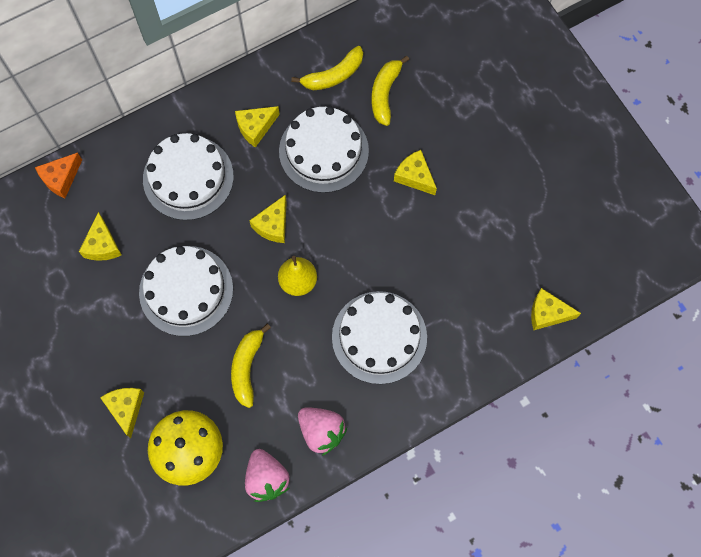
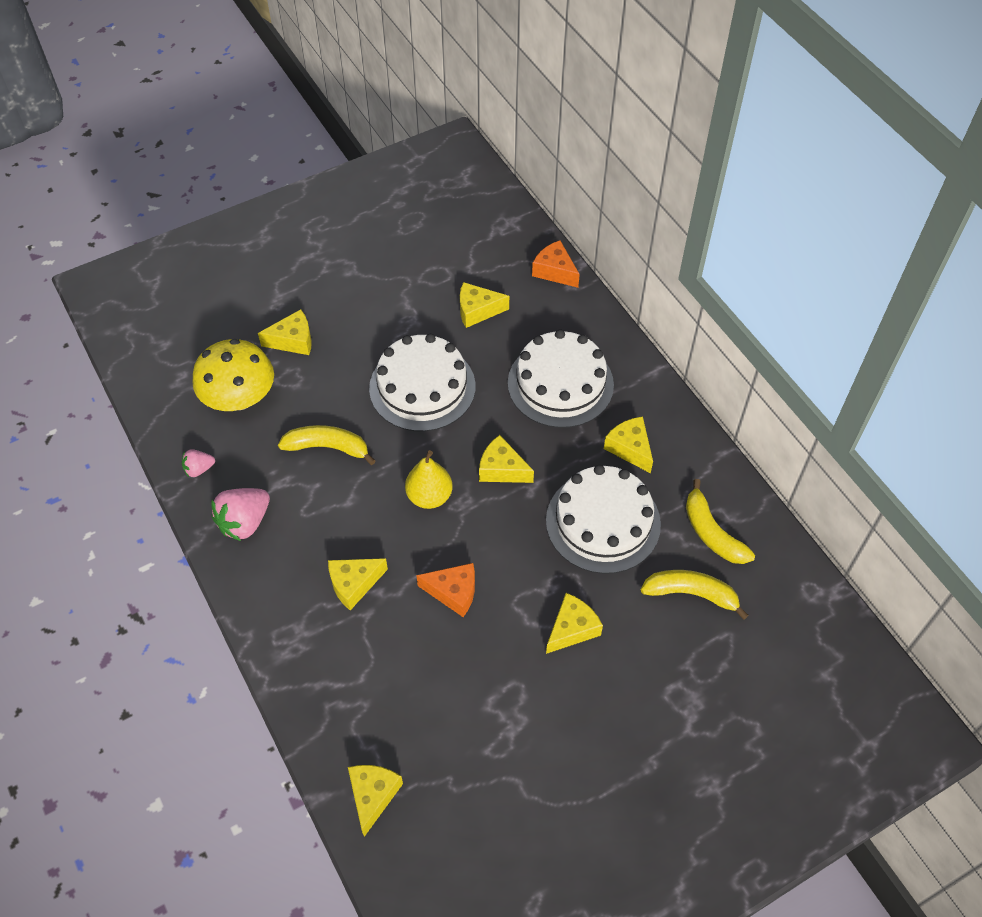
camera: 90 degrees right, 15 degrees down
pink strawberry [245,449,289,502] -> pink strawberry [182,449,215,477], size x0.55
white cake [332,291,427,384] -> yellow cheese [328,558,388,610]
none -> orange cheese [416,563,475,617]

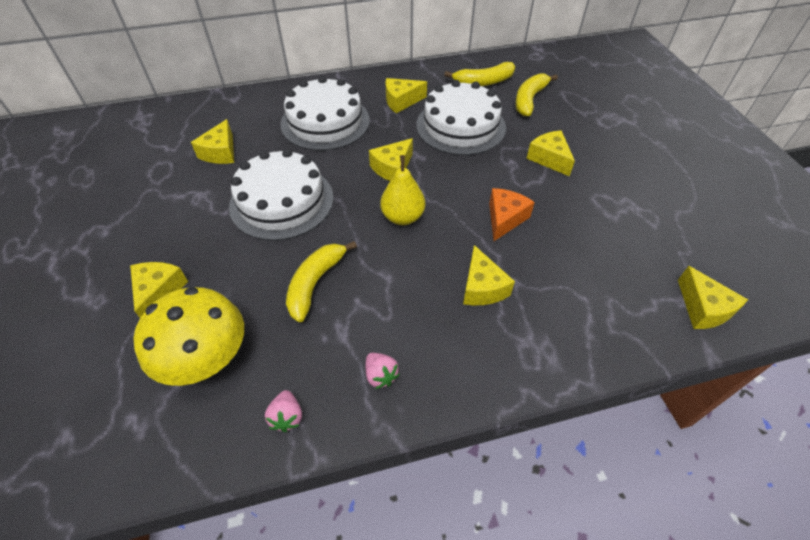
camera: 75 degrees left, 5 degrees down
pink strawberry [212,488,270,541] -> pink strawberry [365,353,400,389], size x0.55
yellow cheese [348,765,403,837] -> yellow cheese turned 135 degrees counterclockwise [678,266,748,329]
orange cheese [532,240,580,288] -> none

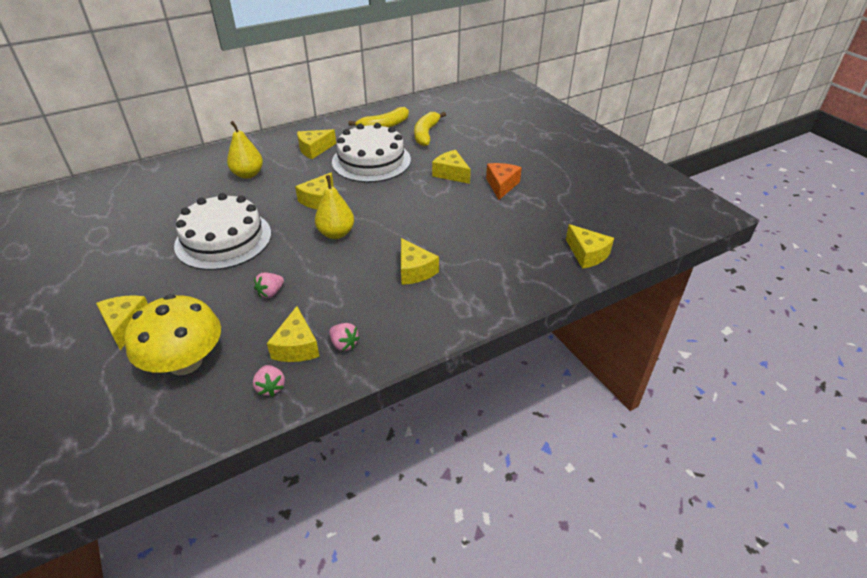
camera: 15 degrees left, 10 degrees down
yellow cheese [191,119,234,164] -> yellow cheese moved to [267,306,320,362]
white cake [281,76,370,151] -> yellow pear [227,121,263,179]
yellow banana [286,241,357,322] -> pink strawberry [254,273,284,298]
orange cheese [489,188,535,241] -> orange cheese moved to [486,163,522,200]

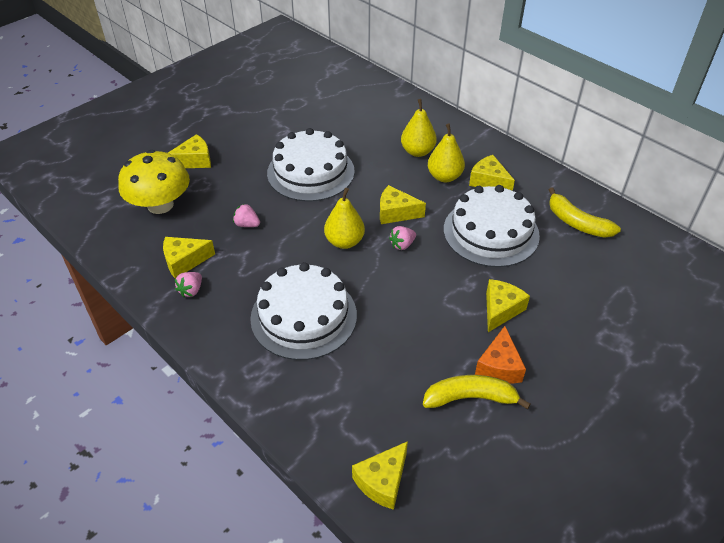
camera: 75 degrees right, 5 degrees up
pink strawberry [253,365,285,397] -> pink strawberry moved to [389,226,416,250]
yellow cheese [401,238,439,285] -> white cake [250,262,357,360]
yellow banana [414,112,446,146] -> yellow banana moved to [423,375,531,410]
orange cheese [486,163,522,200] -> orange cheese turned 105 degrees clockwise [475,326,526,384]
none -> yellow pear [428,123,465,182]

